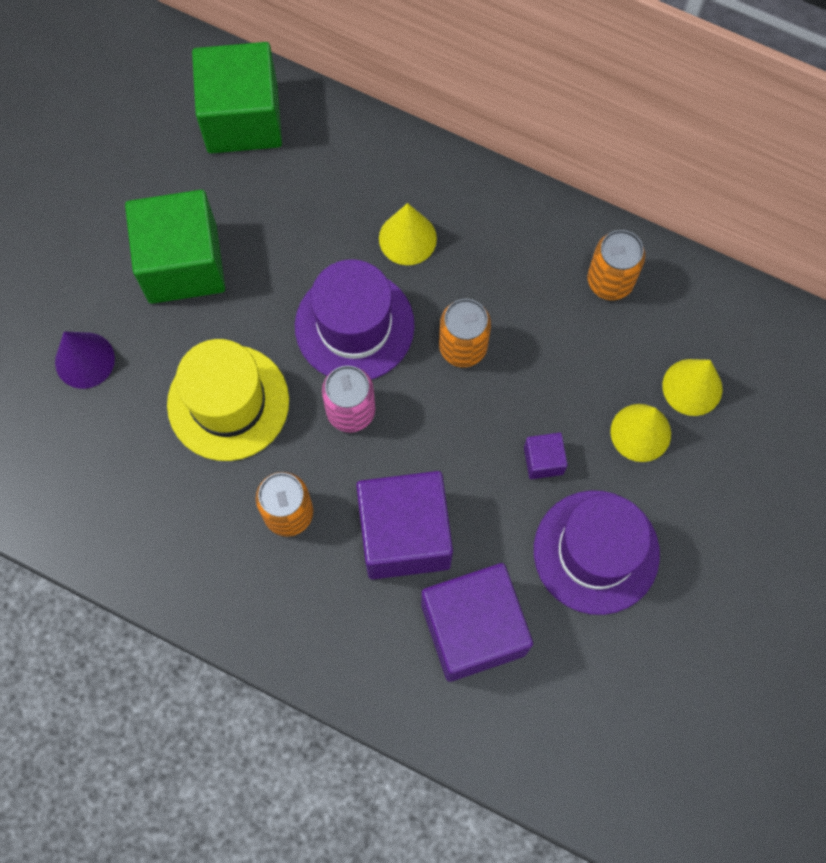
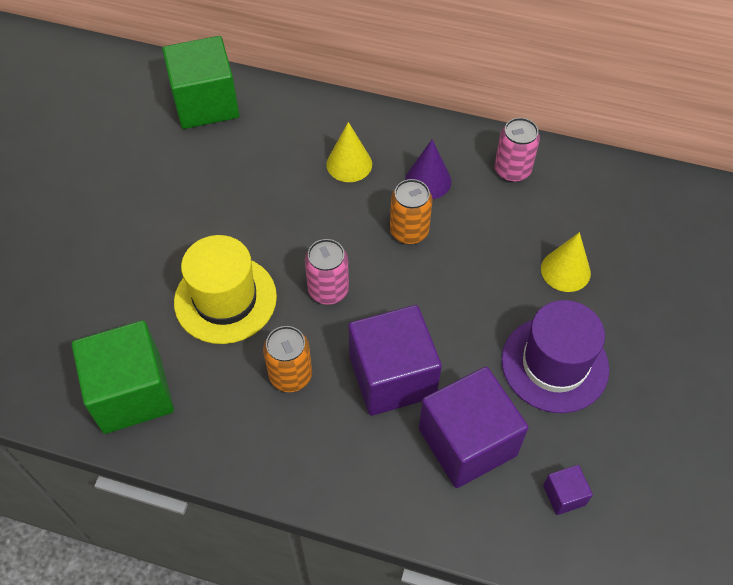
camera: 10 degrees left, 15 degrees down
purple cone [55,331,115,389] -> purple cone moved to [405,139,451,199]
green cube [125,190,225,304] -> green cube moved to [72,320,174,434]
purple hat [295,259,415,380] -> none
purple cube [524,433,568,479] -> purple cube moved to [543,465,593,515]
orange can [588,230,645,300] -> pink can [495,118,540,182]
yellow cone [662,359,722,416] -> none

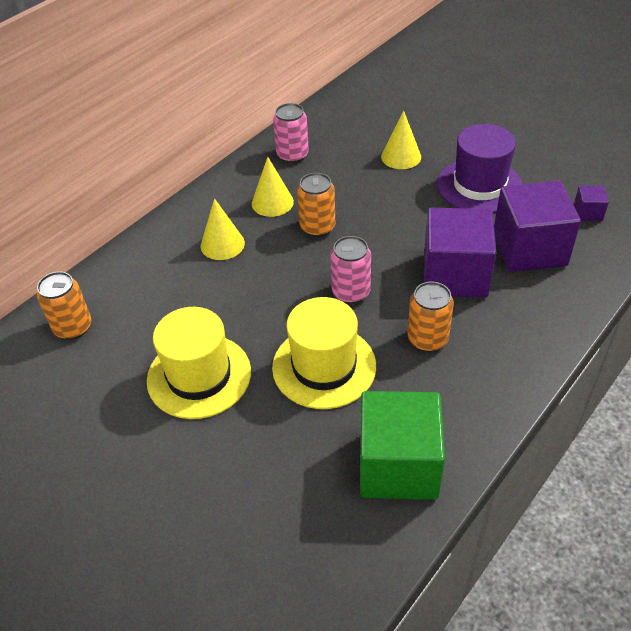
camera: 65 degrees left, 10 degrees down
green cube [162,36,239,129] -> orange can [37,271,91,340]
purple cone [405,139,451,199] -> yellow cone [252,157,294,217]
none -> yellow hat [147,307,251,419]

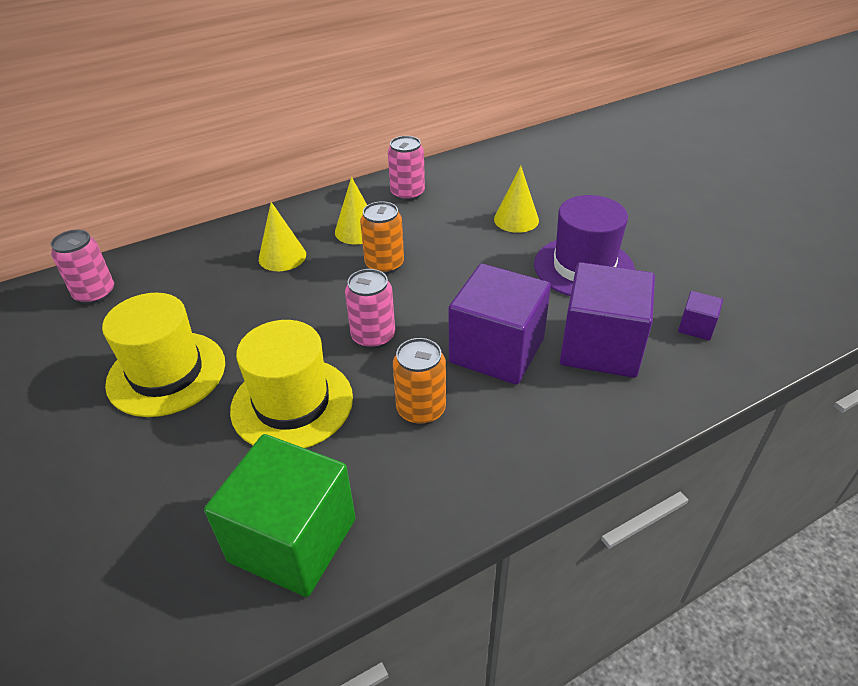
camera: 20 degrees right, 5 degrees down
orange can [37,271,91,340] -> pink can [51,229,114,304]

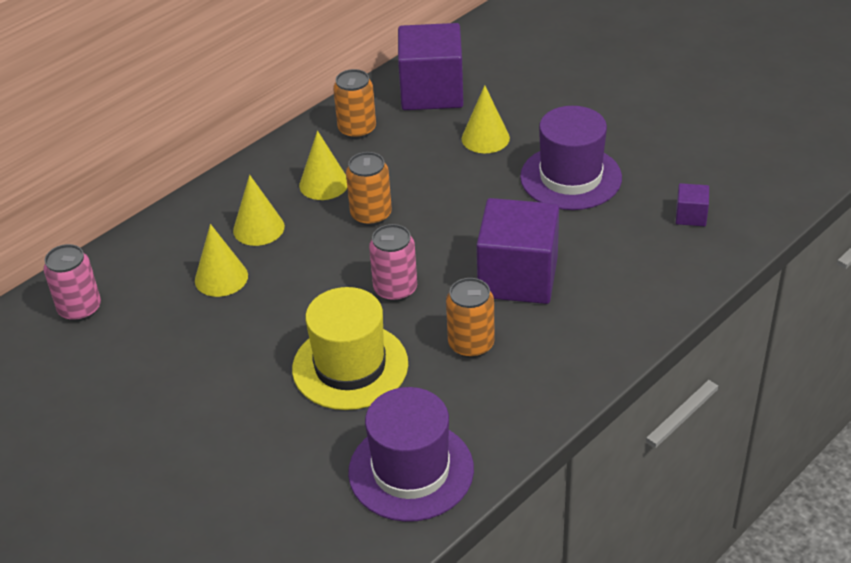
camera: 15 degrees left, 0 degrees up
yellow hat [102,293,225,417] -> none
green cube [204,434,356,597] -> purple hat [348,387,474,522]
pink can [388,136,425,201] -> orange can [333,69,376,139]
purple cube [560,262,655,378] -> purple cube moved to [398,23,464,110]
none -> yellow cone [195,224,248,297]

